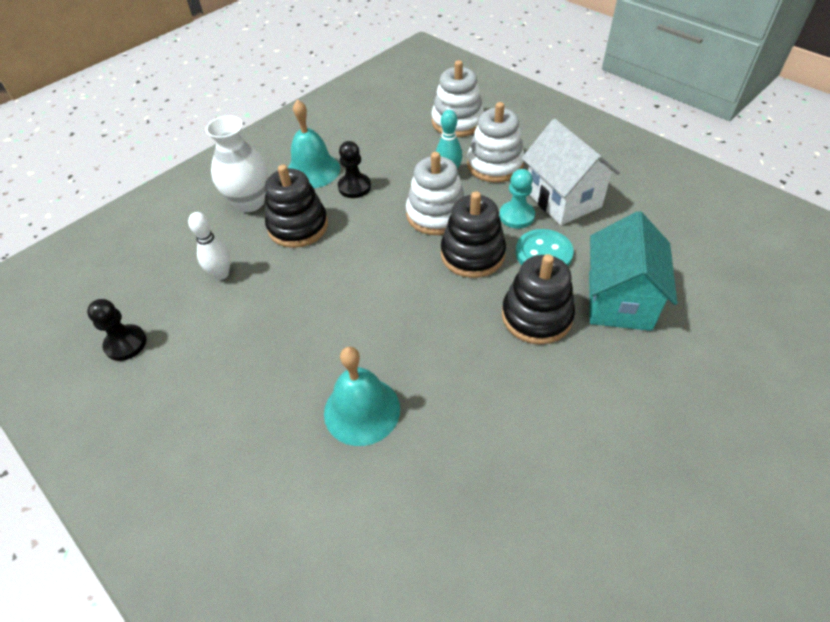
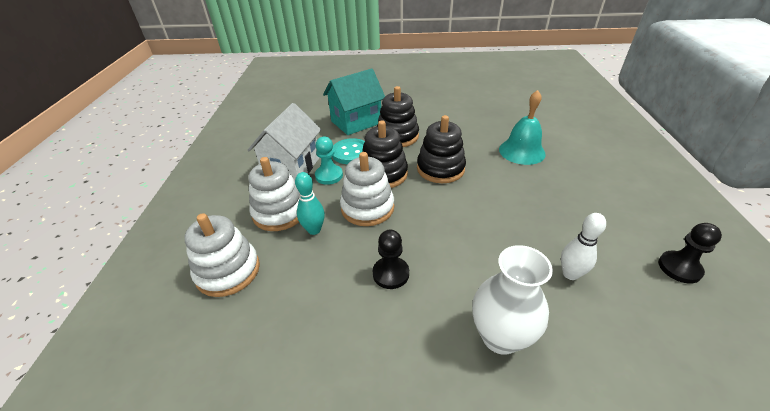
camera: 135 degrees left, 10 degrees down
black stacking toy [265,165,328,248] -> black stacking toy moved to [417,115,466,183]
turquoise bell [288,99,340,188] -> none

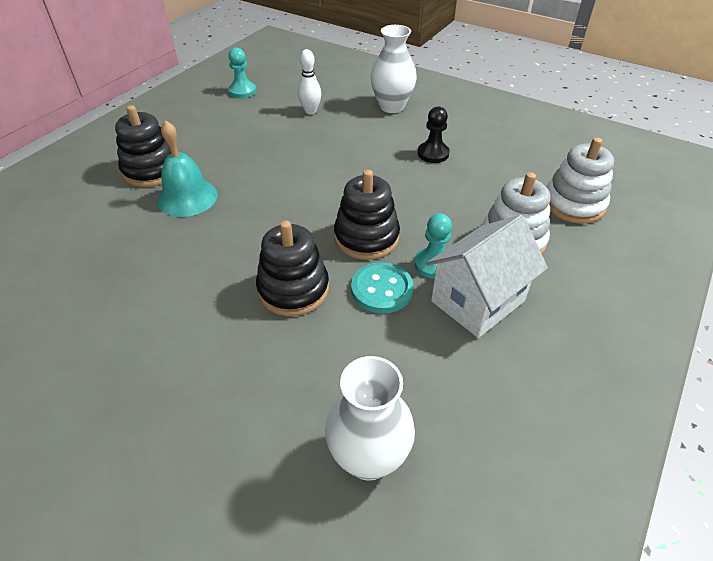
camera: 150 degrees left, 5 degrees up
turquoise bowling pin [295,172,325,235] -> none
turquoise house [323,69,385,135] -> none
white stacking toy [340,152,394,226] -> none
black stacking toy [417,115,466,183] -> black stacking toy moved to [115,105,171,187]
black pawn [658,223,722,284] -> turquoise pawn [228,47,256,98]
none -> white vase [325,356,415,481]

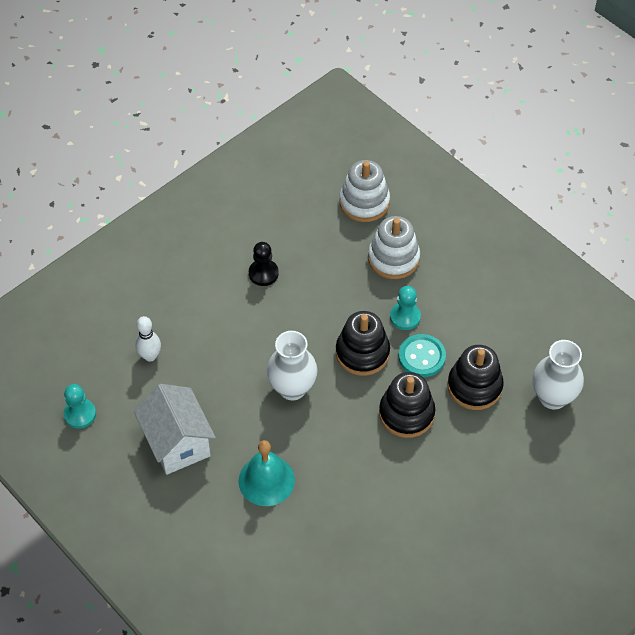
camera: 75 degrees left, 10 degrees up
black stacking toy [115,105,171,187] -> black stacking toy moved to [447,345,504,410]
white vase [370,25,417,113] -> white vase moved to [267,331,318,401]
white house [427,215,548,338] -> white house moved to [134,384,216,475]

